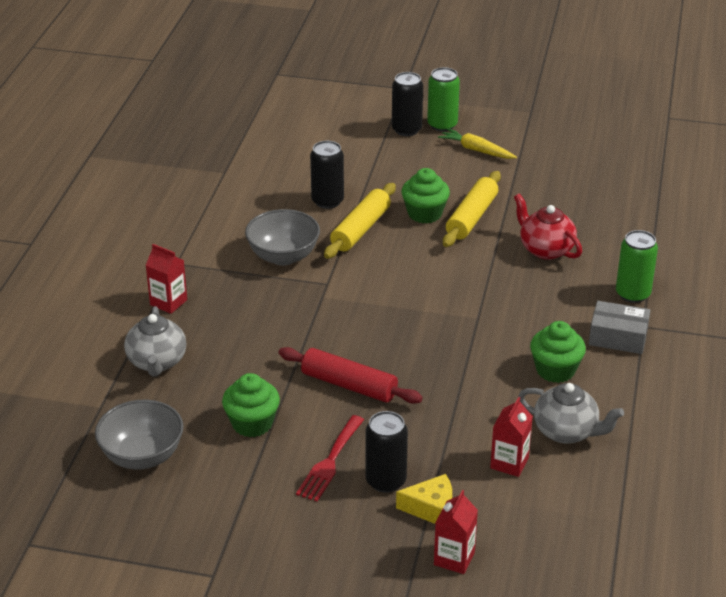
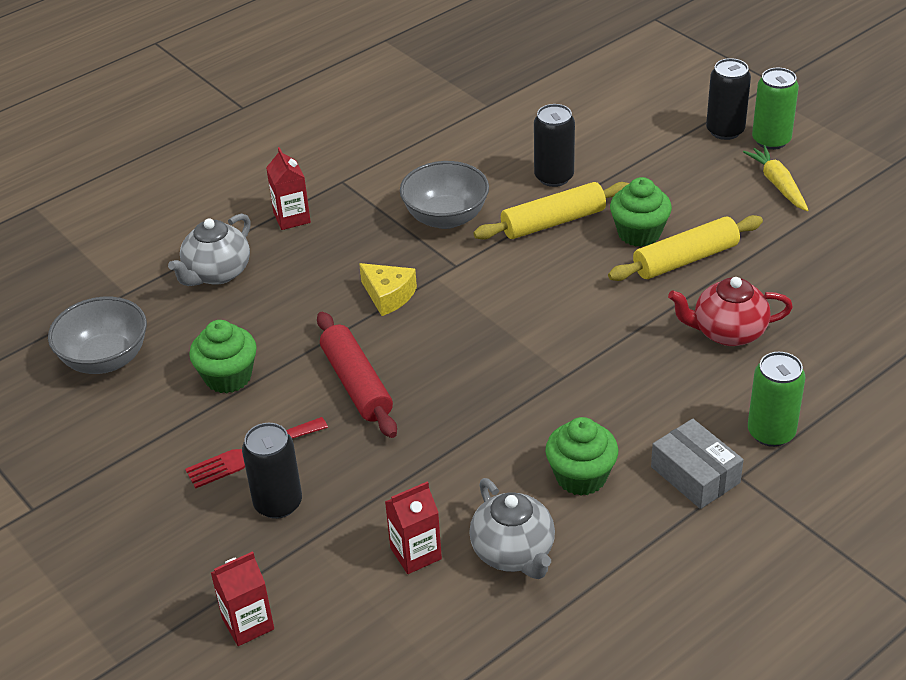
camera: 40 degrees right, 5 degrees up
yellow cheese [396,474,452,524] -> yellow cheese moved to [359,263,417,316]
red teapot [514,194,582,260] -> red teapot turned 90 degrees counterclockwise [668,277,793,346]

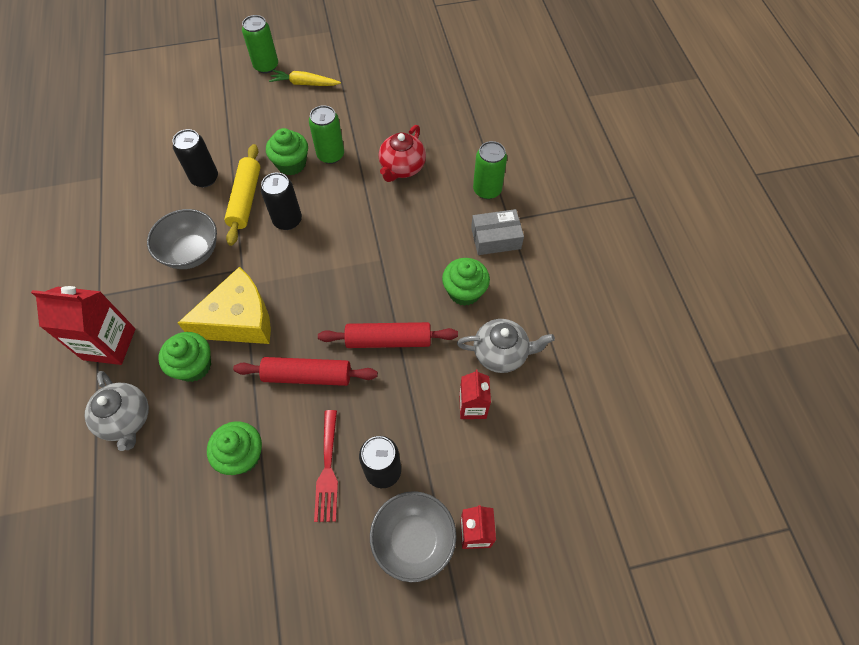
camera: 65 degrees left, 20 degrees up
grey bowl [48,297,147,374] -> grey bowl moved to [370,491,457,582]
red carton [266,147,311,230] -> red carton [31,286,135,365], size x1.64
yellow cheese [359,263,417,316] -> yellow cheese [178,267,271,344], size x1.84
yellow rolling pin [608,215,763,281] -> green can [309,105,344,164]
black can [706,58,751,140] -> black can moved to [261,173,302,230]
none -> green cupcake [158,332,211,382]
none -> red rolling pin [318,322,458,348]

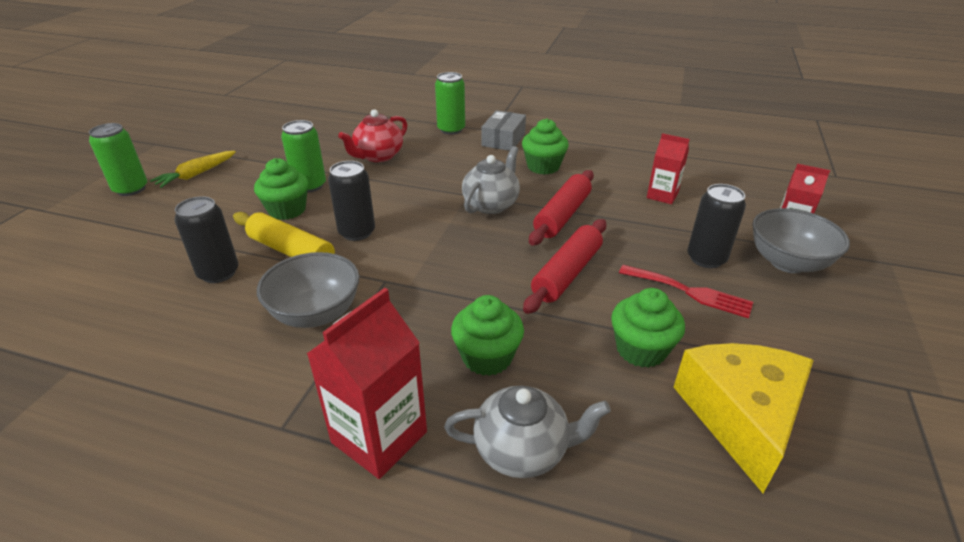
camera: 60 degrees left, 25 degrees down
yellow cheese [178,267,271,344] -> yellow cheese moved to [674,343,814,493]
red teapot [379,125,426,182] -> red teapot turned 75 degrees clockwise [338,109,407,162]
grey teapot [457,319,555,373] -> grey teapot moved to [462,146,520,214]

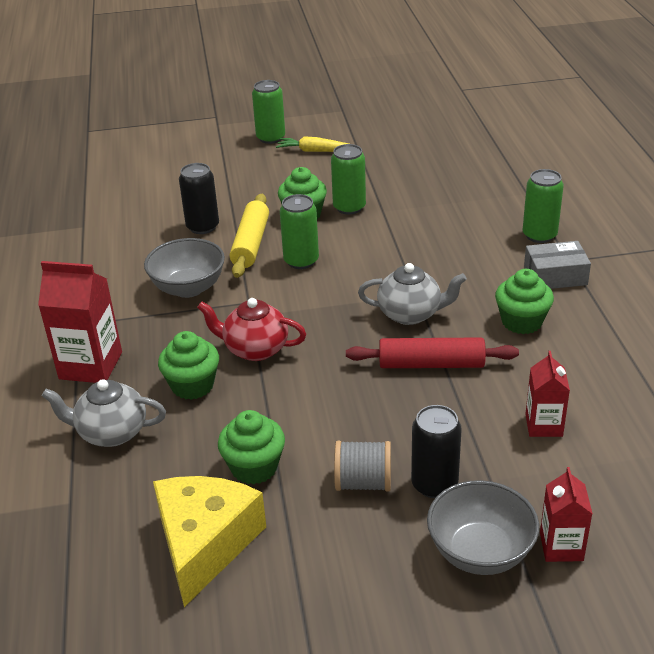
camera: 65 degrees right, 0 degrees up
black can [328,161,375,241] -> green can [280,194,319,269]
red teapot [338,109,407,162] -> red teapot moved to [197,298,306,361]
grey teapot [444,386,611,478] -> grey teapot turned 120 degrees clockwise [42,379,166,447]
red rolling pin [523,219,606,314] -> none
red fork [619,265,753,318] -> grey spool [334,441,391,491]
yellow cheese [674,343,814,493] -> yellow cheese turned 60 degrees counterclockwise [153,476,266,607]

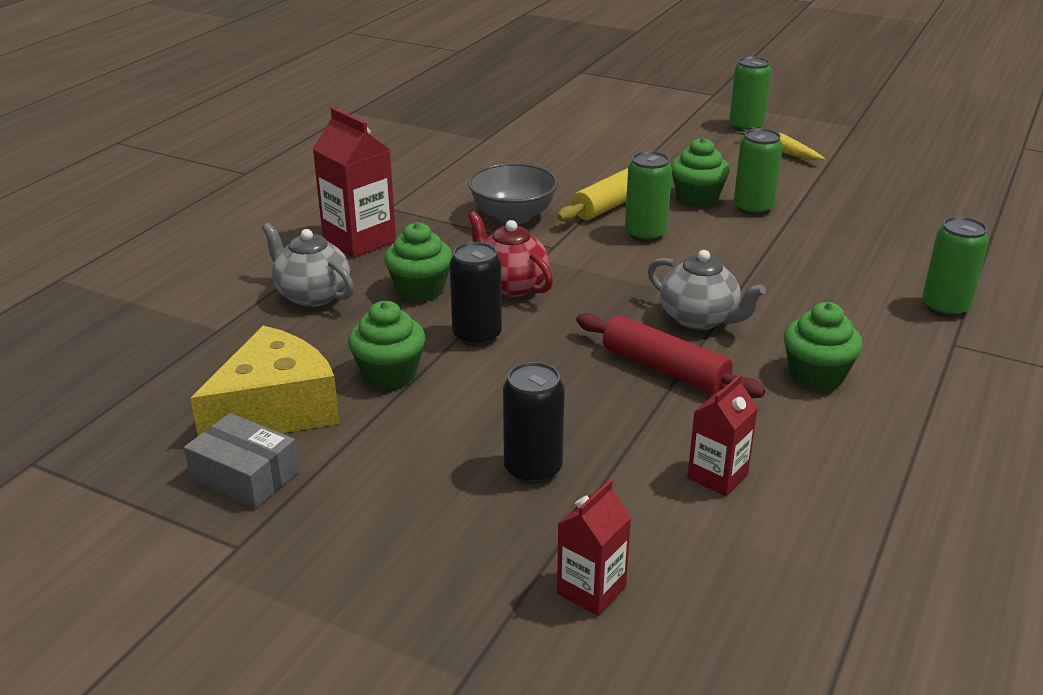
camera: 35 degrees right, 5 degrees down
black can [179,163,219,234] -> black can moved to [450,242,502,346]
grey spool [334,441,391,491] -> none
grey bowl [427,480,539,575] -> none
grey box [524,241,591,289] -> grey box moved to [184,413,299,509]

